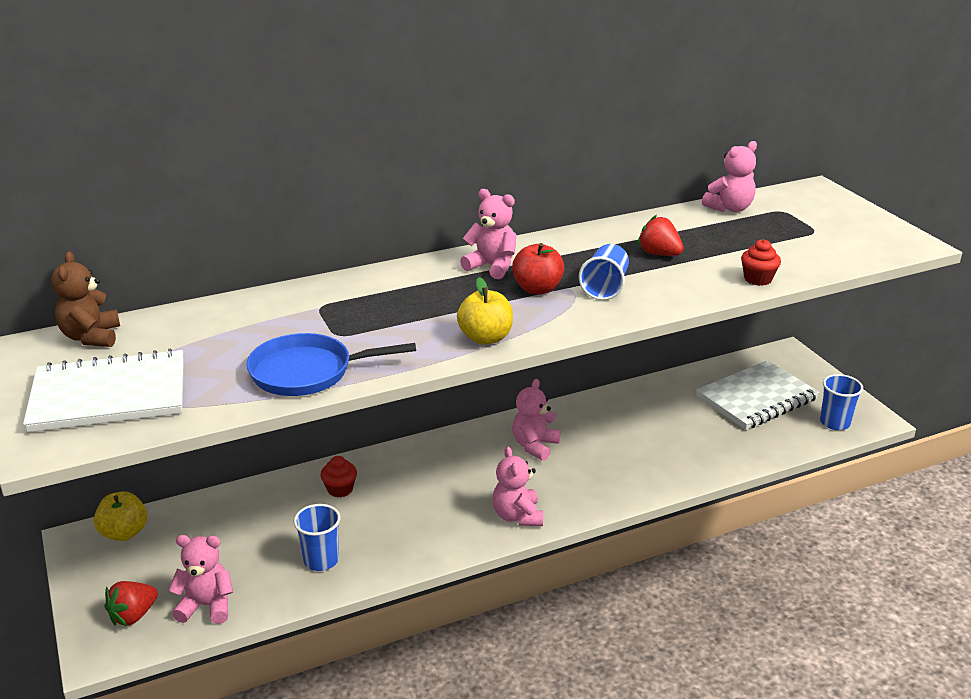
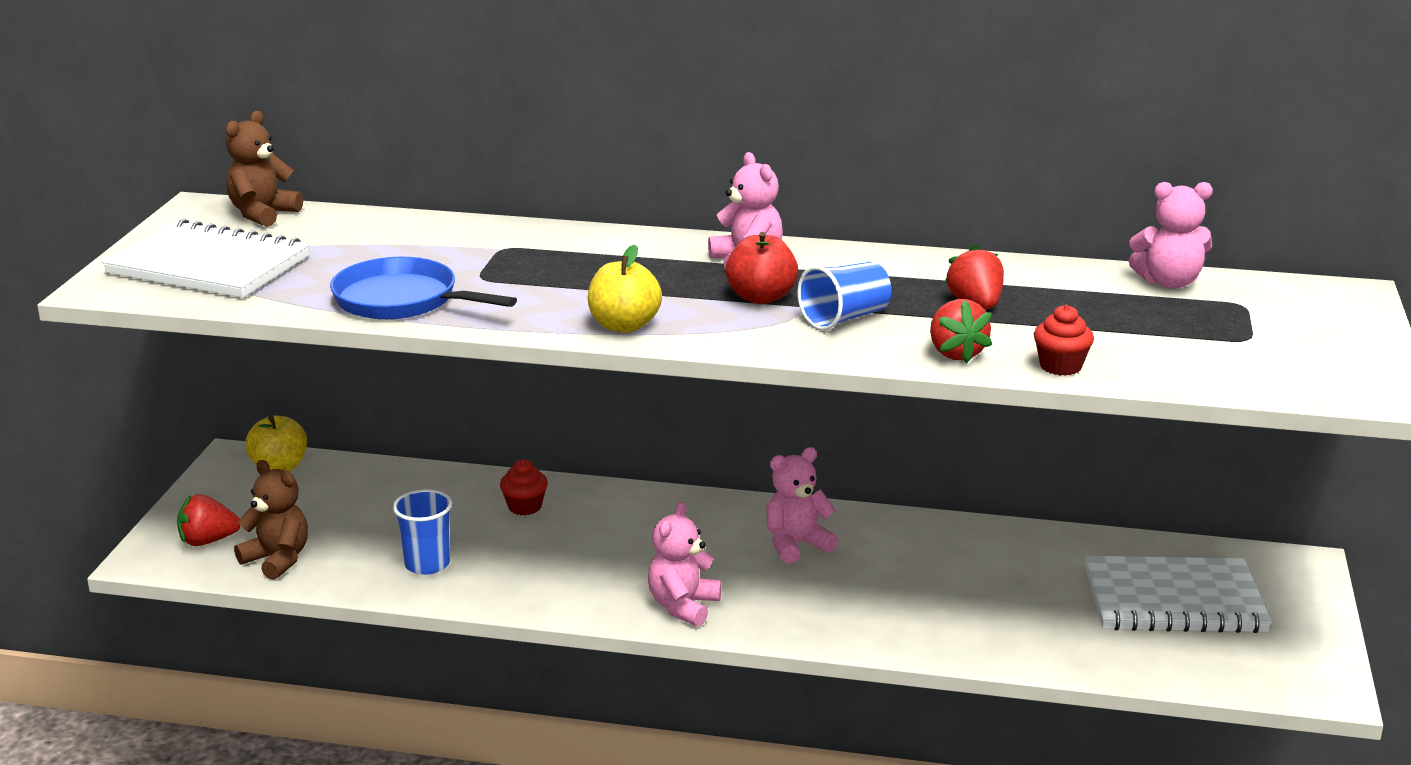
camera: 35 degrees right, 5 degrees down
pink teddy bear [168,535,233,624] -> brown teddy bear [234,460,308,580]
blue cup [820,374,863,430] -> none
none -> red strawberry [930,299,992,364]

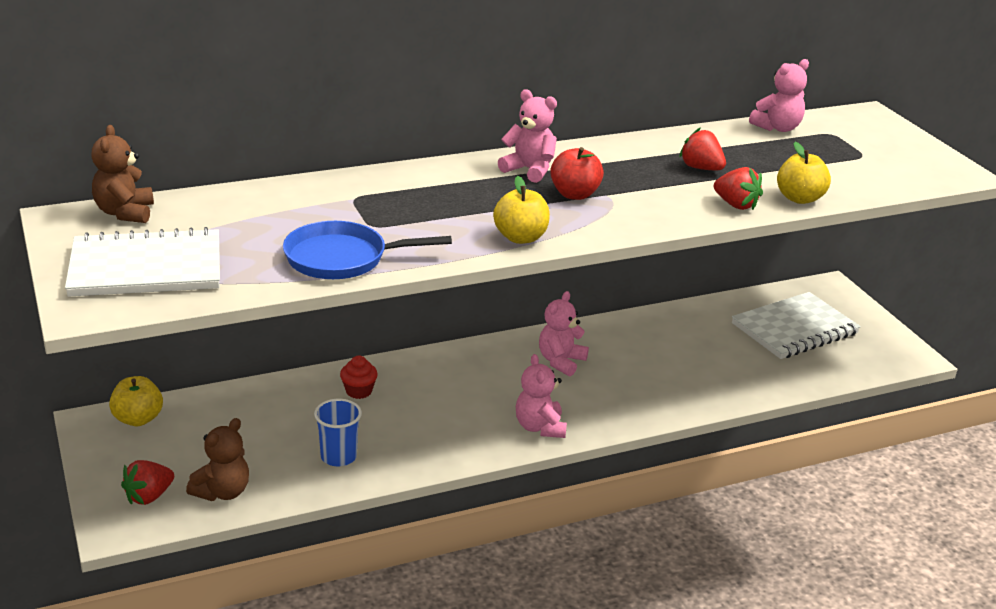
camera: 35 degrees left, 5 degrees up
brown teddy bear [234,460,308,580] -> brown teddy bear turned 120 degrees clockwise [186,418,249,501]
blue cup [797,262,891,331] -> none
red cupcake [1034,305,1094,376] -> yellow apple [777,142,831,204]

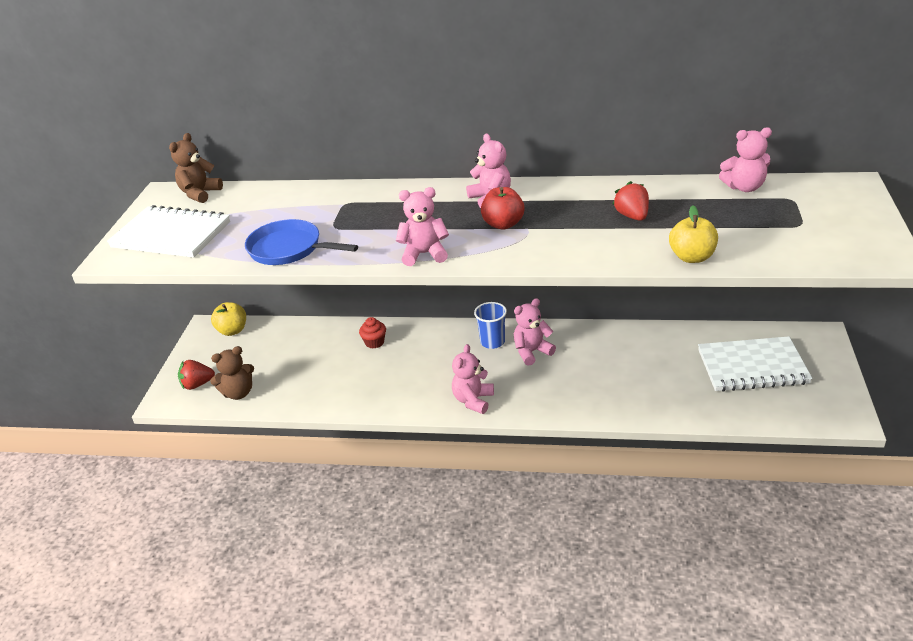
camera: 35 degrees right, 5 degrees up
blue cup [314,399,362,466] -> blue cup moved to [474,302,507,349]
yellow apple [493,176,550,244] -> pink teddy bear [396,187,449,266]
red strawberry [714,167,763,210] -> none

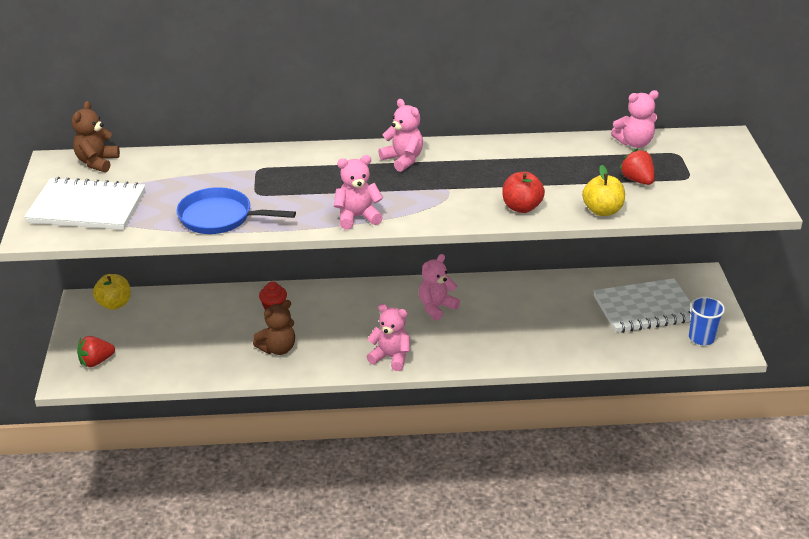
camera: 15 degrees left, 0 degrees up
brown teddy bear [210,346,254,400] -> brown teddy bear moved to [253,300,295,355]
pink teddy bear [452,344,494,414] -> pink teddy bear turned 105 degrees clockwise [367,304,410,371]
blue cup [474,302,507,349] -> blue cup moved to [689,297,725,345]
red apple [481,187,525,229] -> red apple moved to [503,172,545,213]
red strawberry [612,181,649,221] -> red strawberry moved to [619,148,655,185]

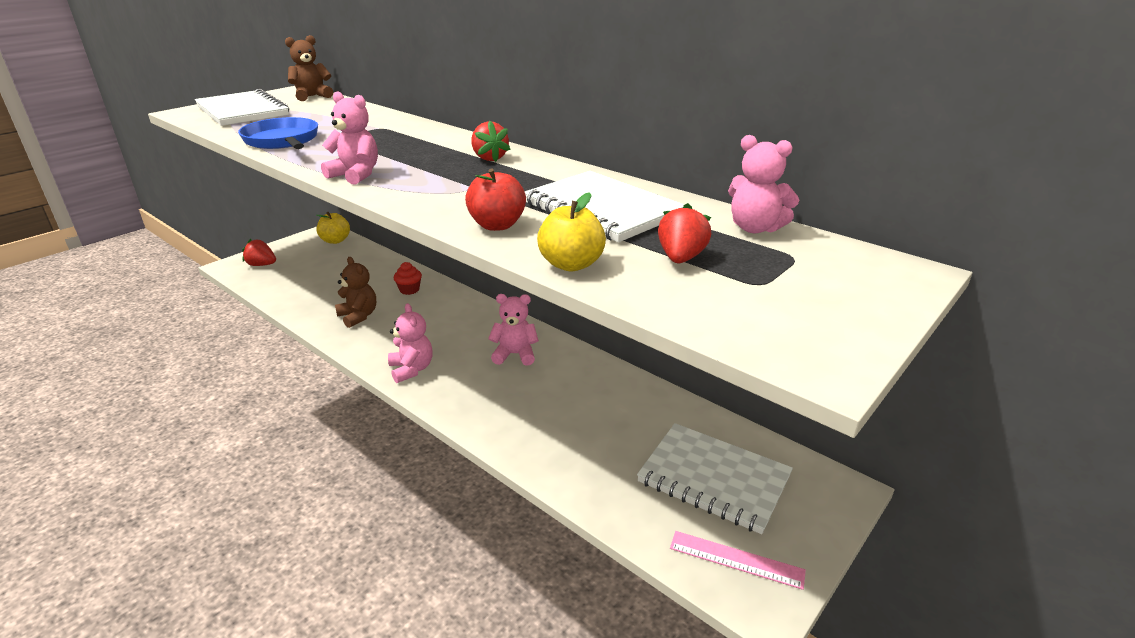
camera: 45 degrees right, 5 degrees down
brown teddy bear [253,300,295,355] -> brown teddy bear turned 135 degrees counterclockwise [335,257,376,328]
pink teddy bear [378,99,423,172] -> red strawberry [471,121,511,162]
blue cup [689,297,725,345] -> pink ruler [670,531,806,590]
none -> white notebook [524,171,685,242]

